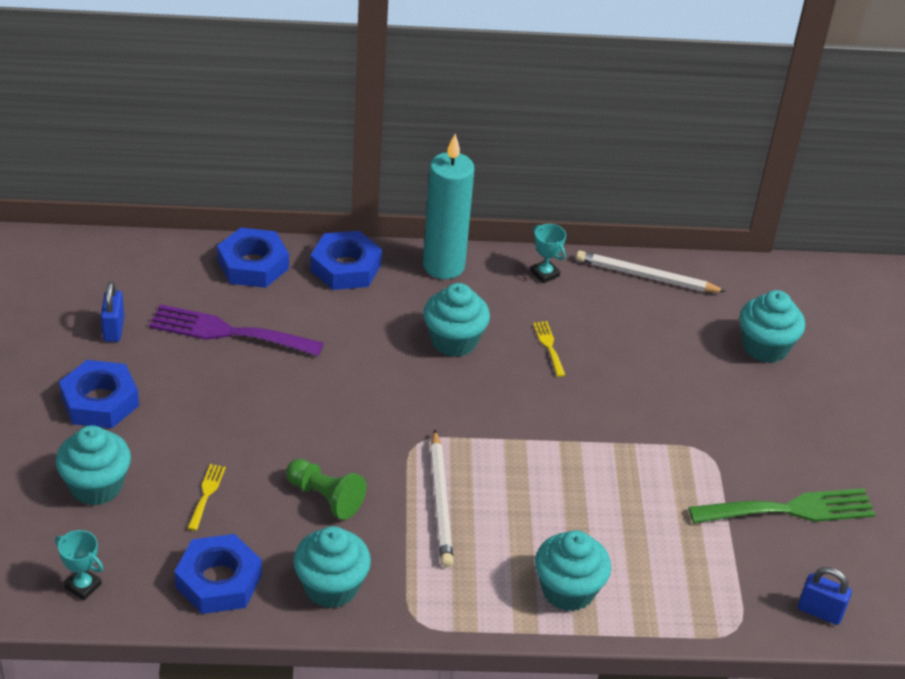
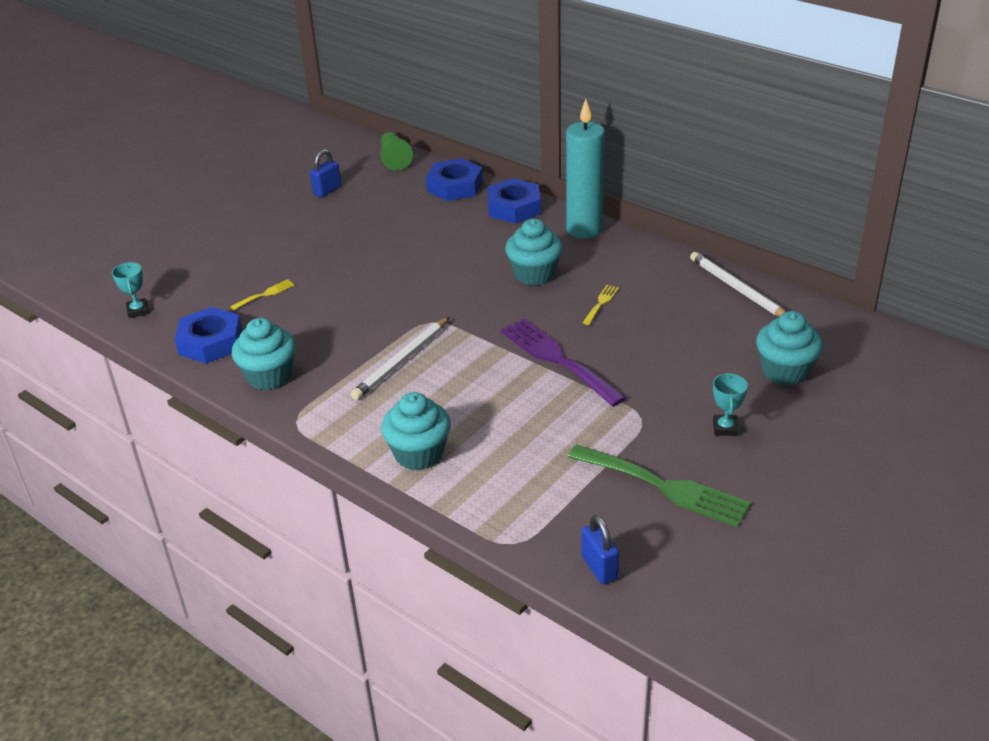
camera: 45 degrees right, 5 degrees down
turquoise cupcake [56,425,131,505] -> none
blue nut [59,360,139,428] -> none
purple fork [149,304,324,356] -> purple fork moved to [501,319,626,407]
green pawn [286,459,367,520] -> green pawn moved to [381,132,413,171]
turquoise trophy [530,224,566,283] -> turquoise trophy moved to [713,373,748,436]

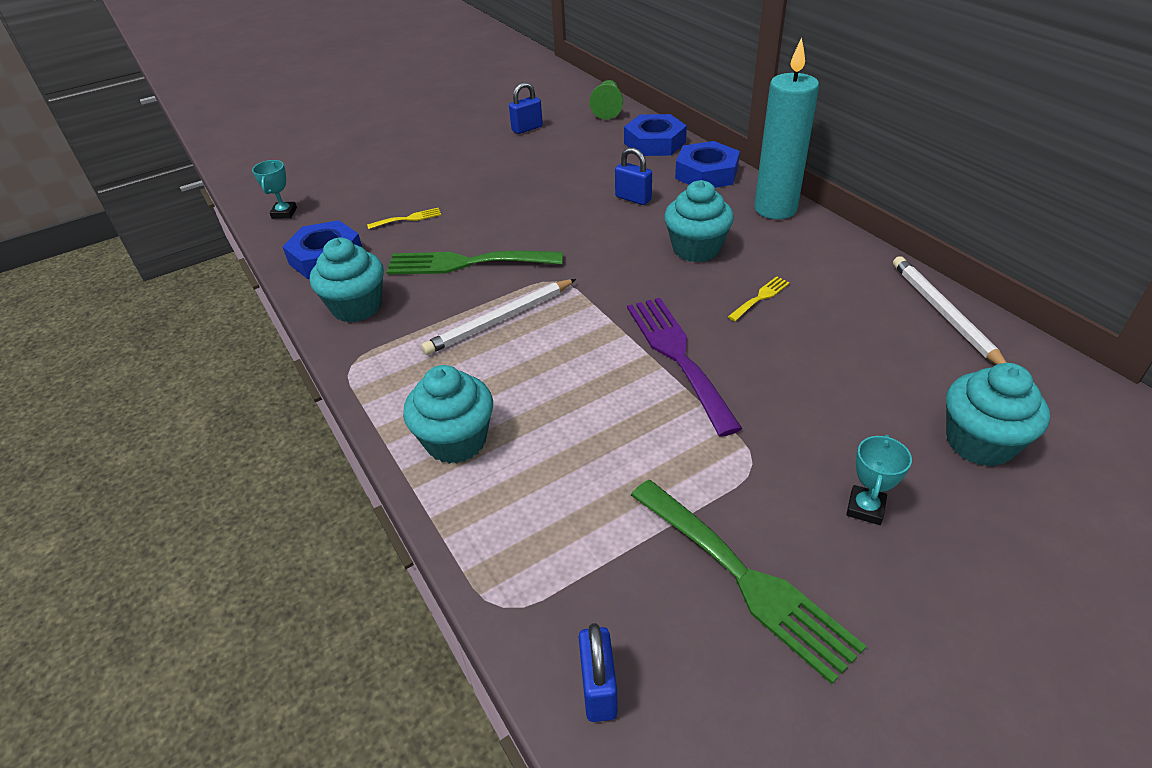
camera: 20 degrees right, 5 degrees up
none -> green fork [386,251,563,275]
none -> blue padlock [615,147,652,205]

